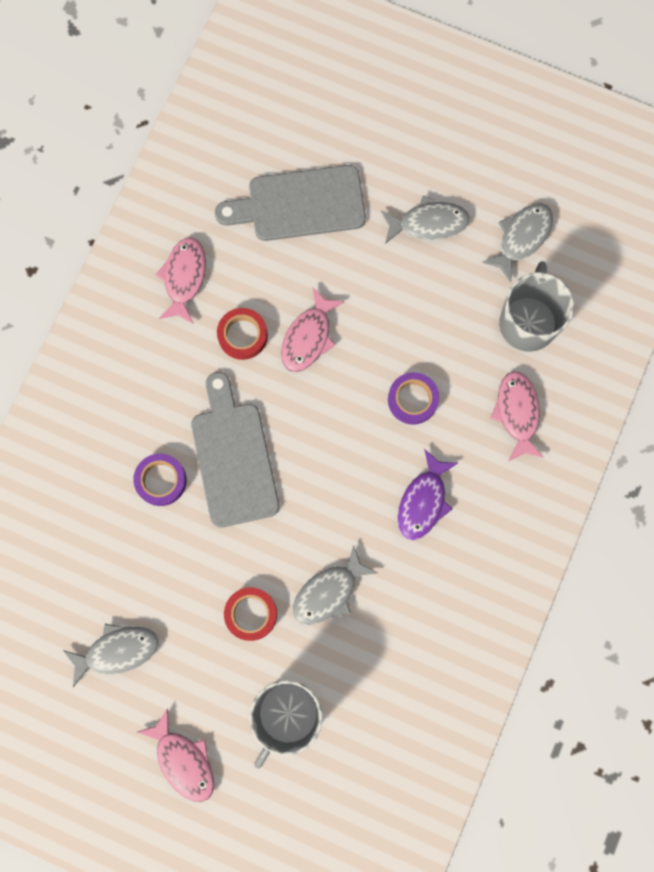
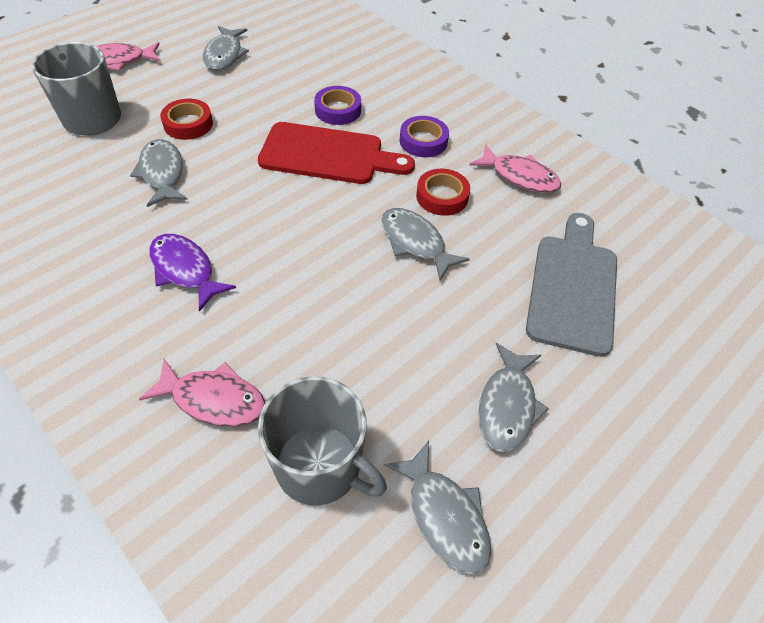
camera: 110 degrees right, 25 degrees down
grey cutting board [191,372,280,528] -> red cutting board [258,122,415,184]
pink fish [281,287,345,372] -> grey fish [381,208,470,280]
purple tape [388,372,439,425] -> purple tape moved to [400,116,449,157]

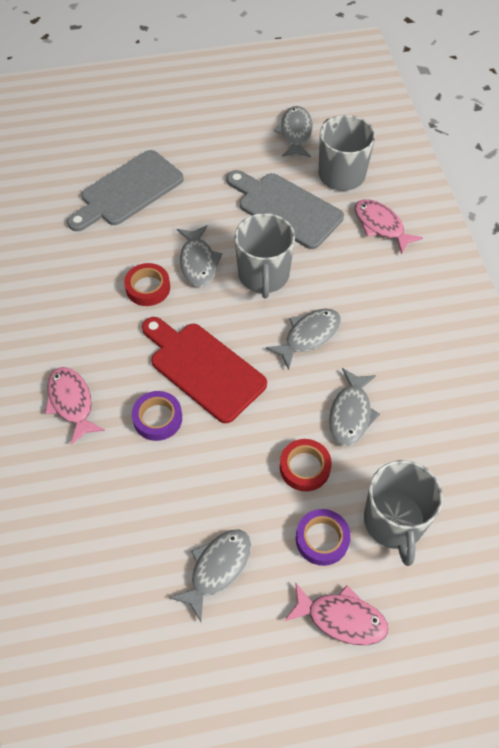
camera: 145 degrees left, 5 degrees up
purple fish [149,234,236,312] -> none
purple tape [400,116,449,157] -> purple tape moved to [296,509,351,566]
pink fish [469,144,561,193] -> pink fish moved to [45,367,105,445]
grey fish [478,343,549,452] -> grey fish moved to [266,309,341,370]
none -> grey cutting board [227,170,344,249]
none -> grey mug [234,213,295,298]

